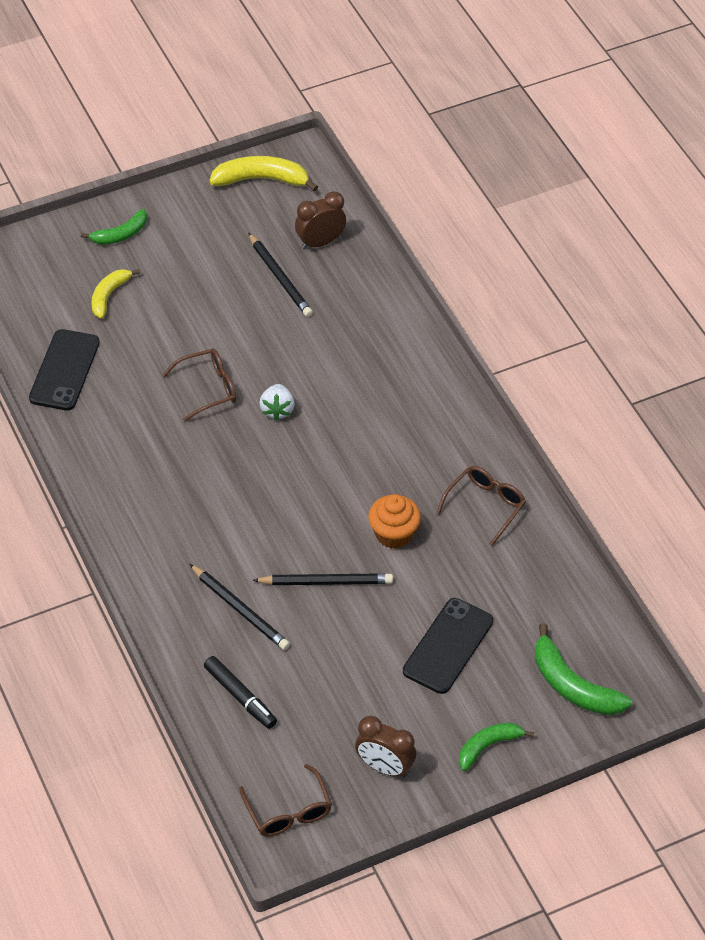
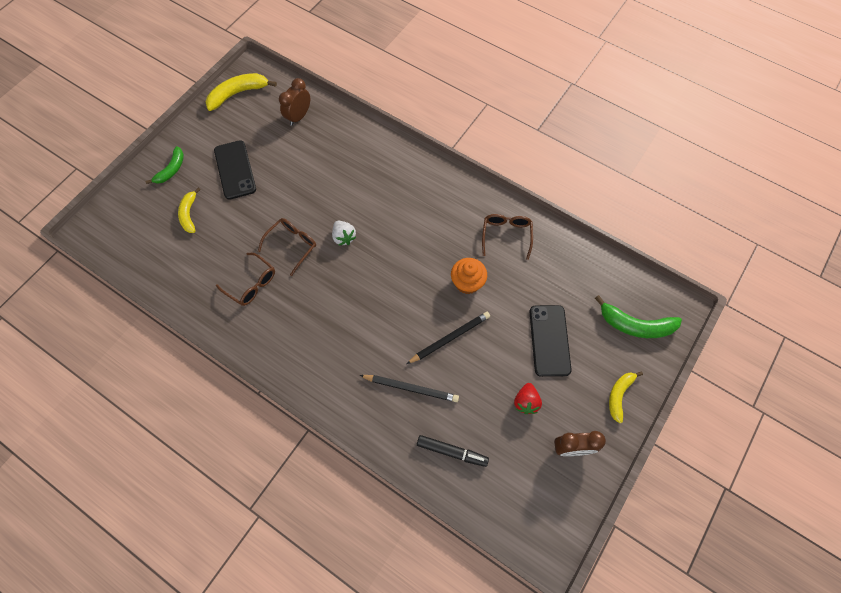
camera: 30 degrees left, 15 degrees up
black phone [29,329,100,410] -> black phone moved to [214,140,256,200]
brown glasses [239,764,332,837] -> brown glasses moved to [216,253,275,306]
black pencil [248,233,313,317] -> none
green banana [459,722,534,771] -> yellow banana [609,371,643,423]
none -> red strawberry [514,383,542,414]

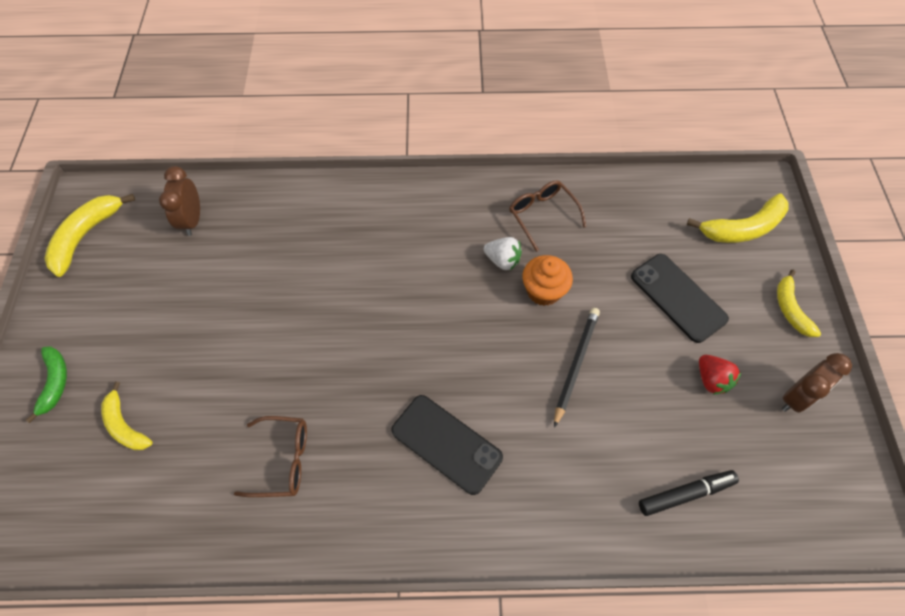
camera: 35 degrees left, 5 degrees down
black phone [214,140,256,200] -> black phone moved to [391,395,503,495]
brown glasses [258,218,316,276] -> none
white strawberry [332,221,356,246] -> white strawberry moved to [483,237,522,270]
black pencil [360,375,459,402] -> none
green banana [595,295,682,338] -> yellow banana [687,193,789,243]

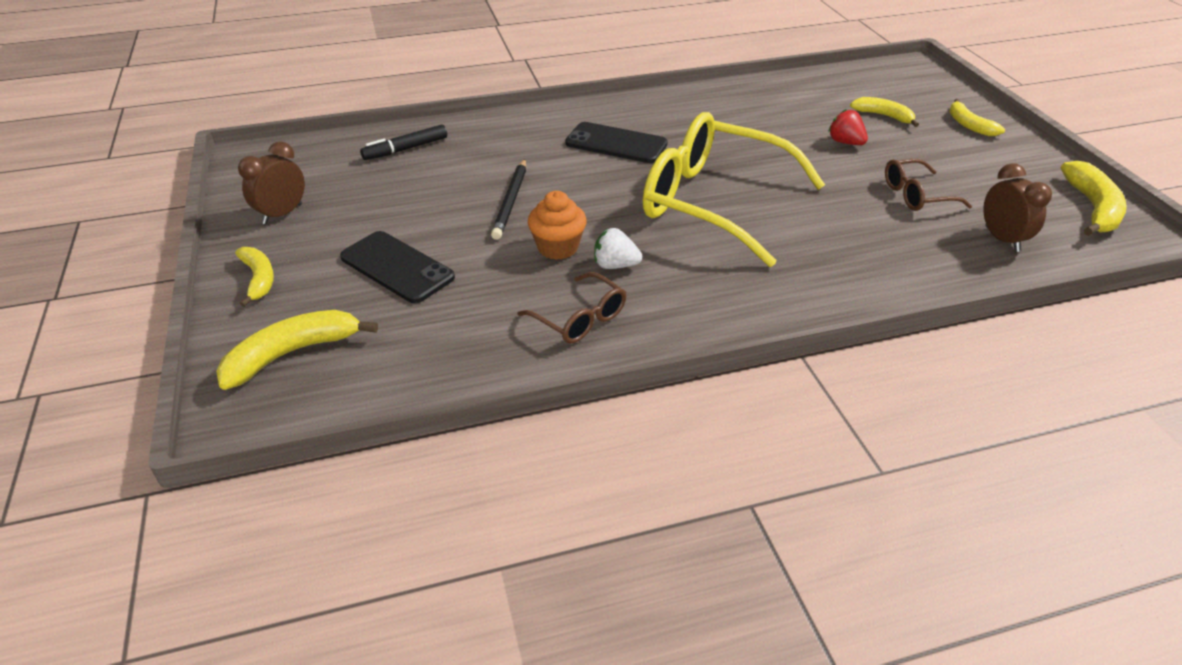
camera: 165 degrees right, 20 degrees down
green banana [26,346,67,423] -> yellow banana [949,99,1005,136]
brown glasses [234,416,307,497] -> brown glasses moved to [885,159,972,211]
red strawberry [699,355,741,395] -> red strawberry moved to [828,109,868,145]
none -> yellow glasses [643,112,825,267]

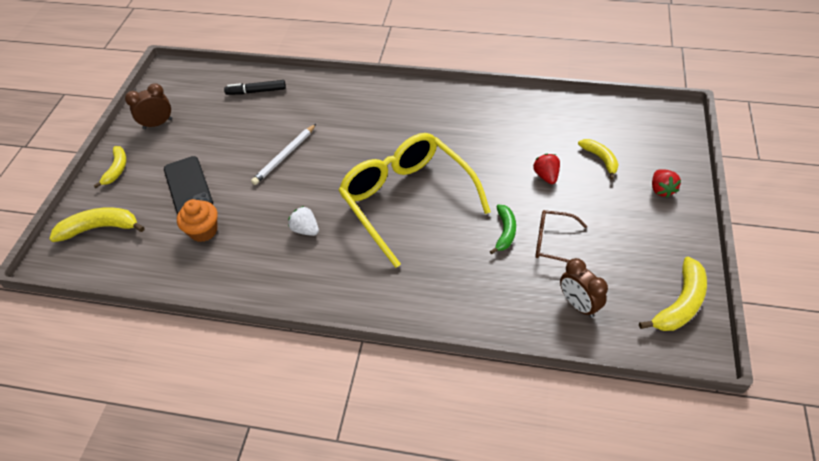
camera: 30 degrees right, 10 degrees up
black pencil [491,159,526,240] -> white pencil [251,124,316,185]
brown glasses [517,272,626,344] -> none
orange cupcake [528,191,587,260] -> orange cupcake moved to [177,199,218,242]
black phone [565,122,668,163] -> none
yellow banana [949,99,1005,136] -> red strawberry [652,169,681,198]
brown clock [983,163,1052,252] -> brown clock turned 135 degrees clockwise [560,258,608,318]
none -> green banana [490,205,516,254]

